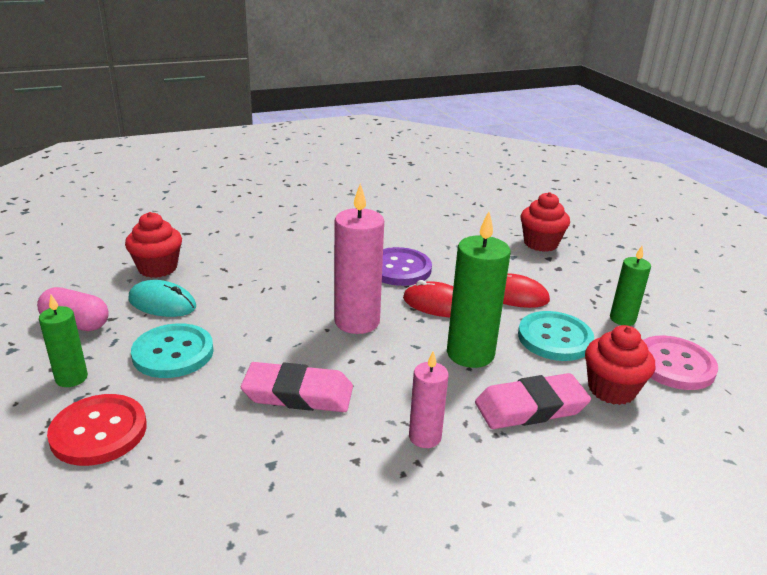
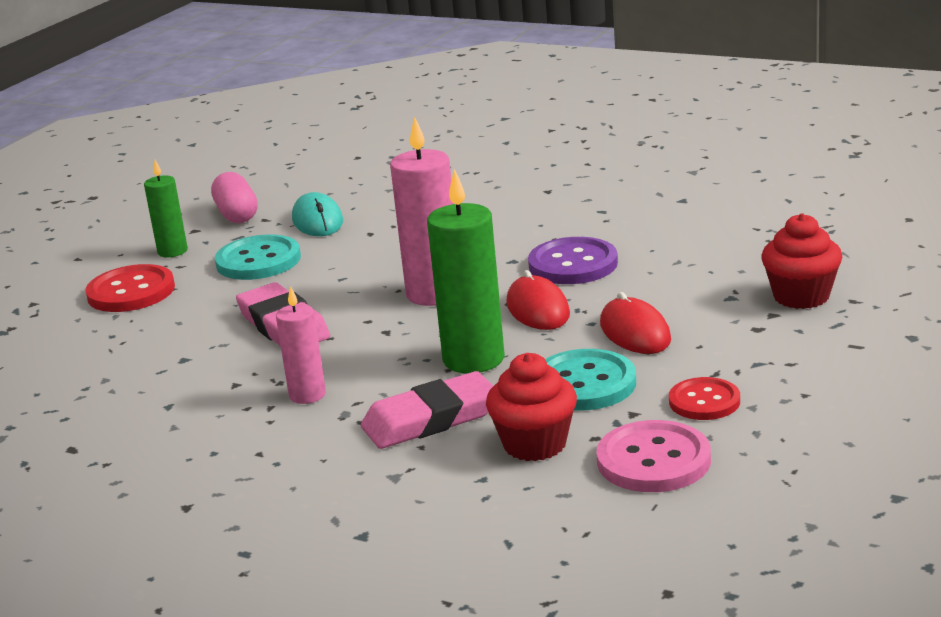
camera: 55 degrees right, 5 degrees down
red cupcake [125,212,182,278] -> none
pink eraser [475,373,591,429] -> pink eraser turned 60 degrees counterclockwise [361,371,493,449]
green candle [610,246,651,326] -> red button [669,377,740,420]

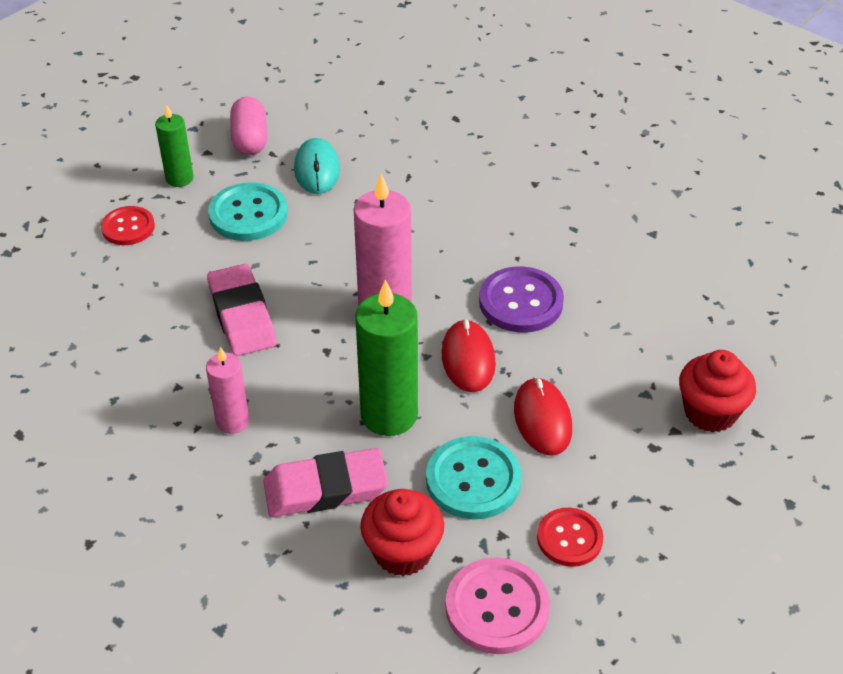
camera: 10 degrees right, 20 degrees up
red button [85,264,175,312] -> red button [101,206,155,245], size x0.66

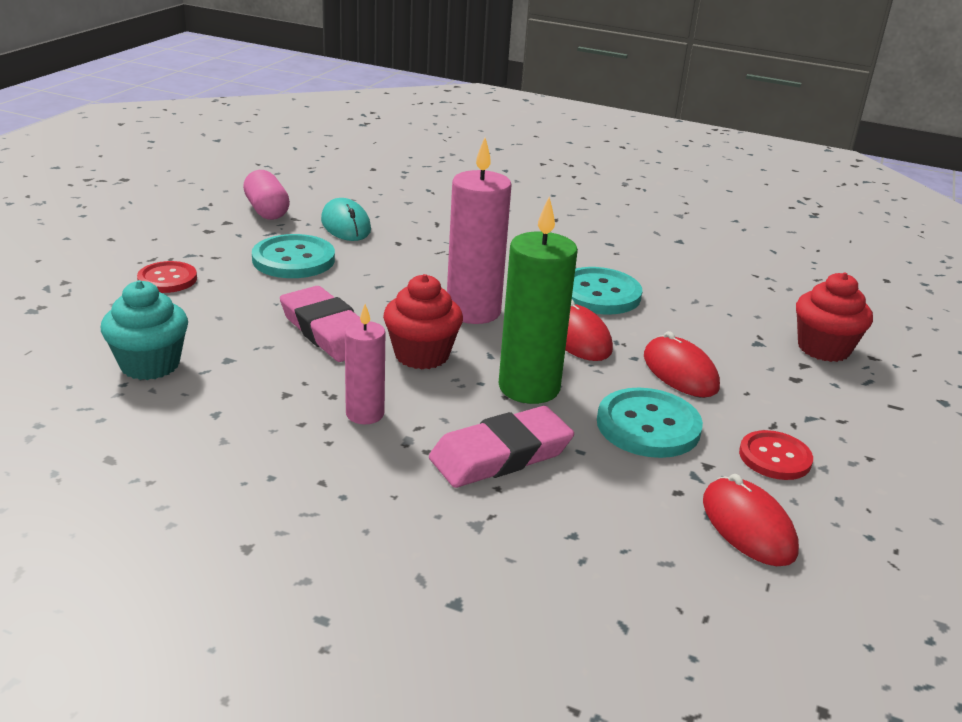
camera: 20 degrees left, 15 degrees down
green candle [155,104,193,187] -> none
red cupcake [360,489,444,576] -> red cupcake moved to [383,274,463,369]
pink button [445,557,550,654] -> red mouse [703,474,799,566]
purple button [479,266,564,333] -> turquoise button [572,267,642,314]
none -> turquoise cupcake [101,280,188,380]

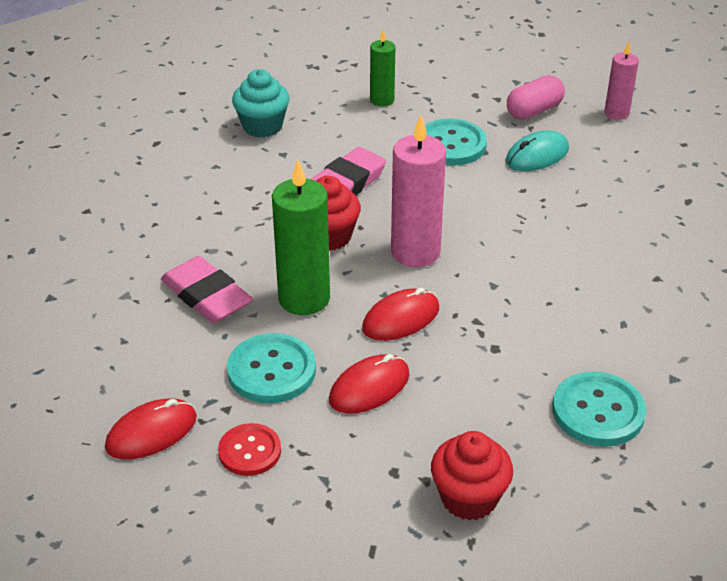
camera: 80 degrees right, 10 degrees up
red button [137,261,197,293] -> green candle [370,30,395,107]
pink candle [345,304,385,424] -> pink candle moved to [604,42,639,120]
turquoise button [572,267,642,314] -> turquoise button moved to [552,372,646,447]

